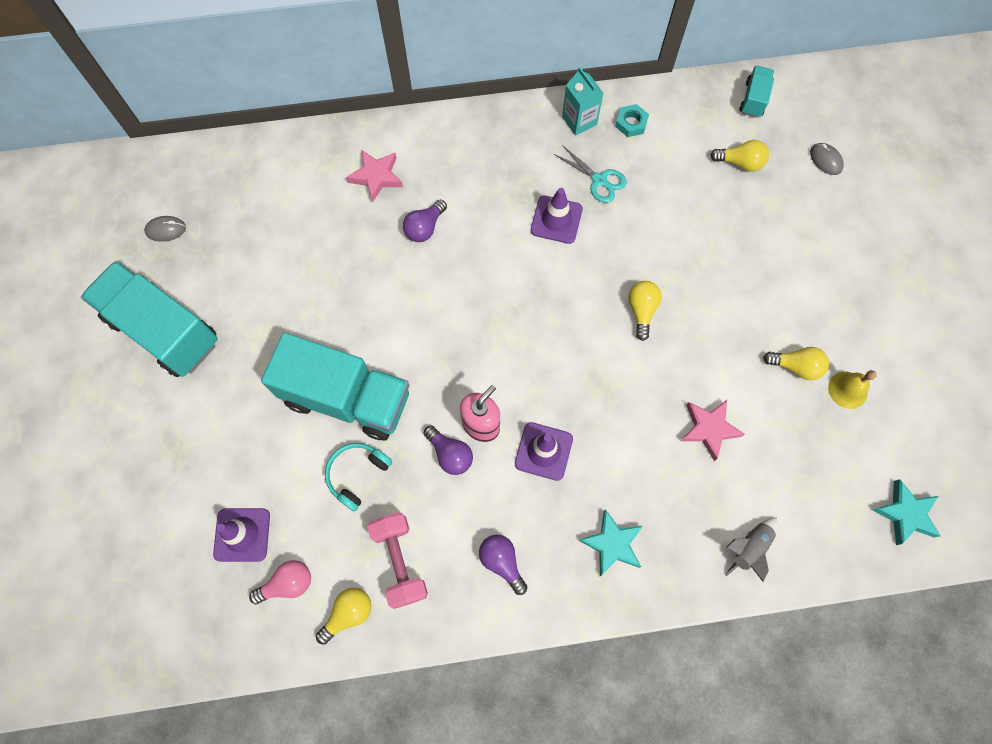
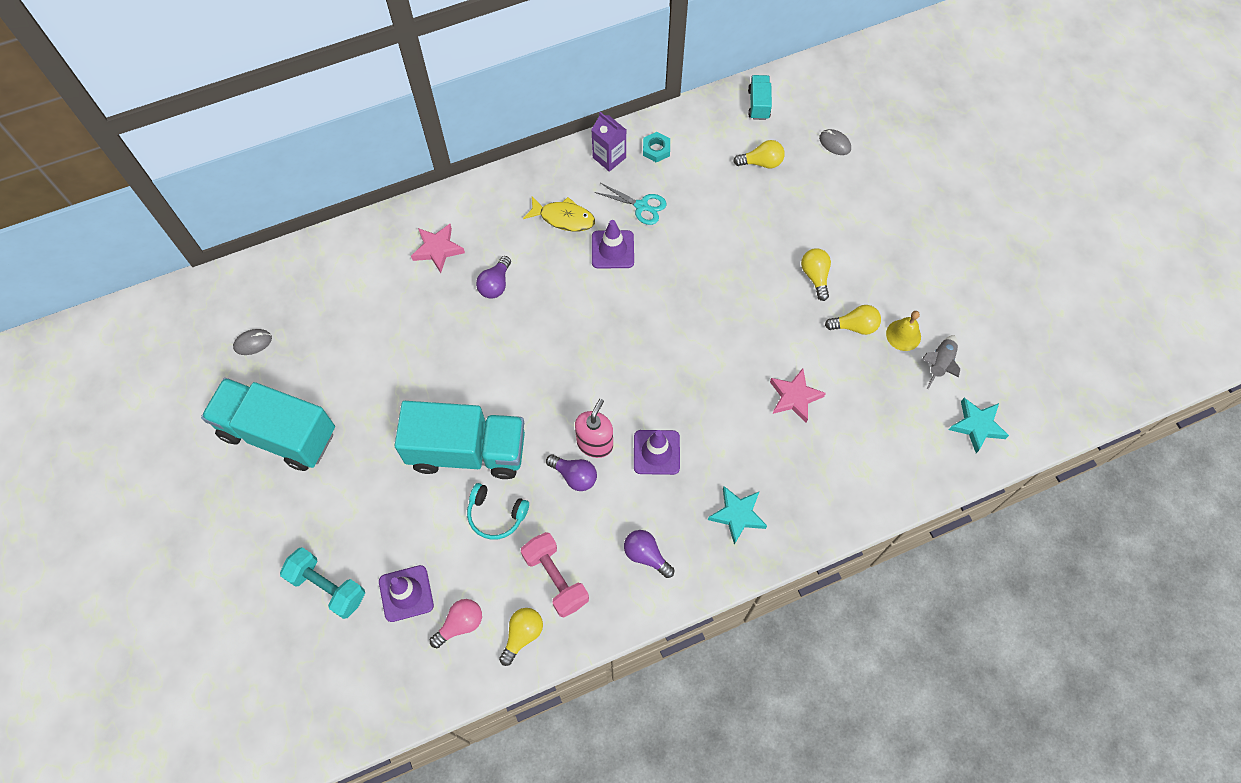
camera: 15 degrees left, 5 degrees down
turquoise headphones [325,443,392,512] -> turquoise headphones turned 90 degrees counterclockwise [467,483,529,540]
turquoise carton [562,67,604,136] -> purple carton [591,112,626,172]
yellow light bulb [628,281,662,341] -> yellow light bulb moved to [801,248,831,301]
grey rocket [725,517,778,581] -> grey rocket moved to [922,335,960,389]
none -> turquoise dumbbell [280,547,365,619]
none -> yellow fish [523,196,595,231]

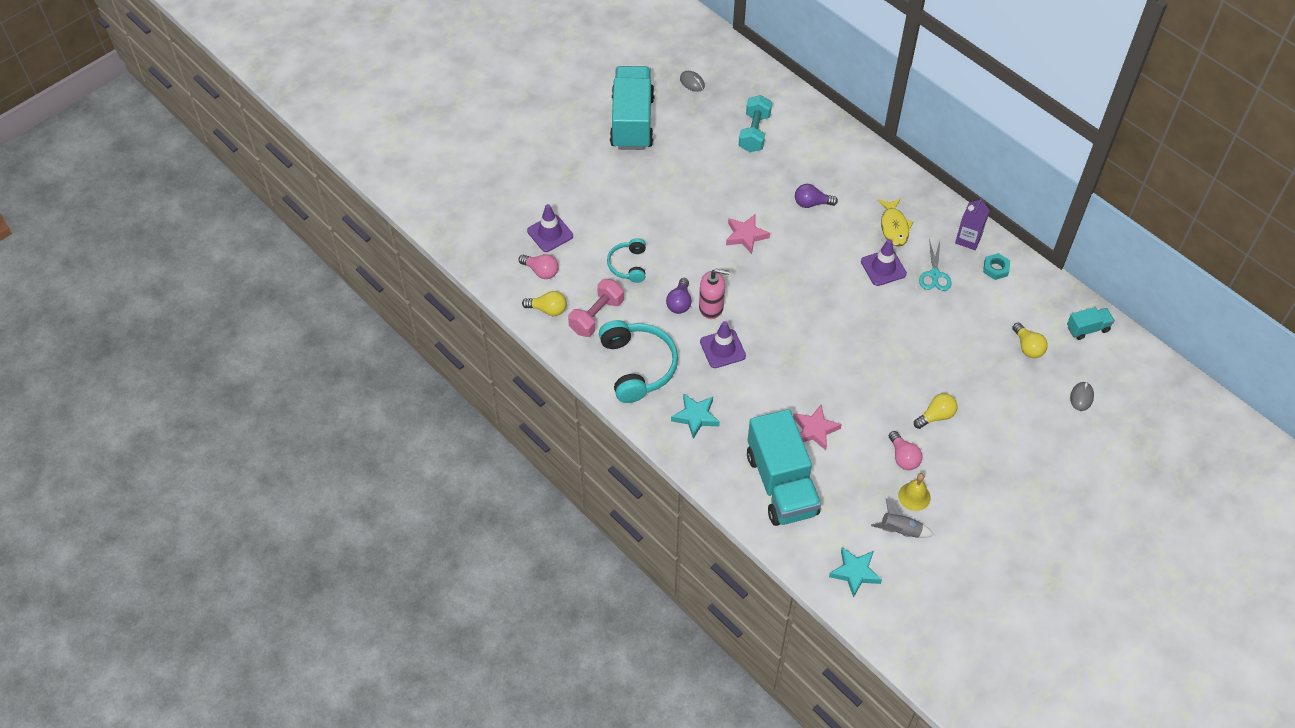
camera: 70 degrees right, 10 degrees down
turquoise dumbbell [280,547,365,619] -> turquoise dumbbell moved to [739,95,772,152]
turquoise truck [394,401,525,479] -> turquoise truck moved to [747,409,821,526]
pink star [411,224,465,273] -> pink star moved to [726,215,770,254]
purple light bulb [624,530,674,578] -> turquoise headphones [599,320,678,403]
yellow light bulb [825,305,881,335] -> pink light bulb [889,431,923,470]

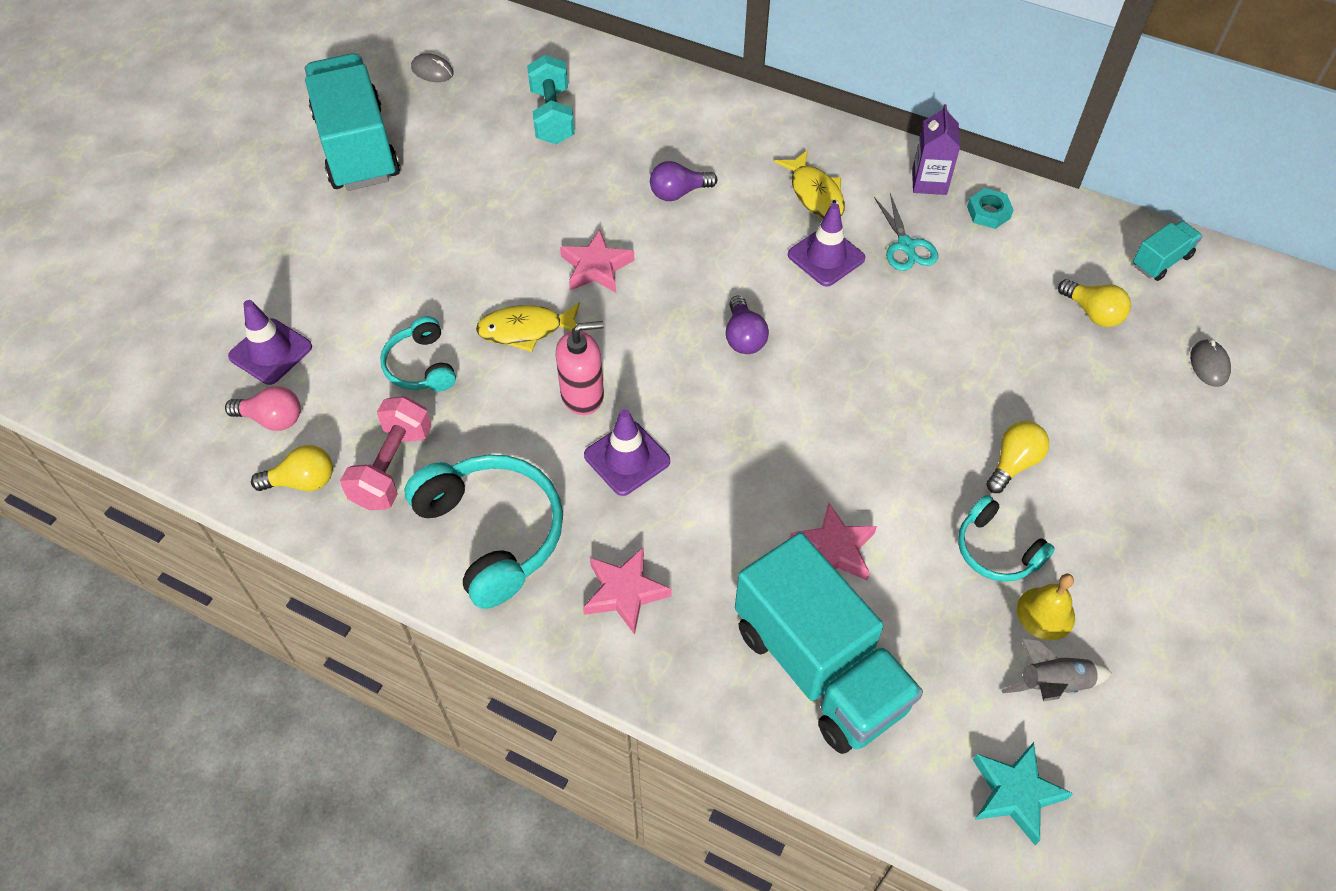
camera: 20 degrees left, 0 degrees up
purple light bulb [666,278,692,314] -> purple light bulb moved to [726,296,769,354]
turquoise star [671,393,720,439] -> pink star [583,547,672,635]
pink light bulb [889,431,923,470] -> turquoise headphones [958,495,1055,582]
none -> yellow fish [476,302,580,352]

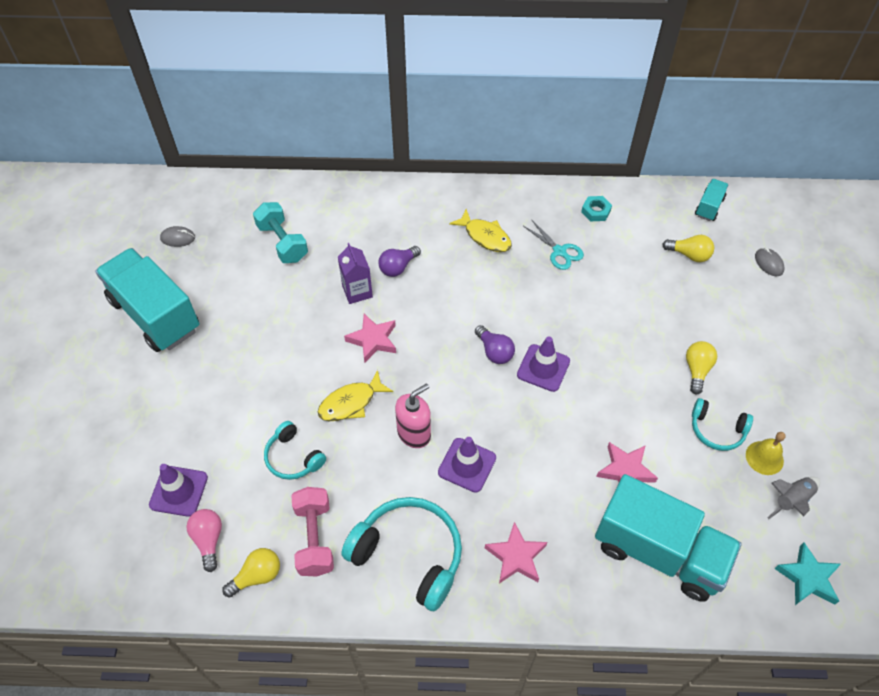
camera: 25 degrees left, 0 degrees up
pink light bulb [225,386,301,431] -> pink light bulb turned 90 degrees counterclockwise [186,509,222,572]
purple traffic cone [788,203,865,287] -> purple traffic cone moved to [517,337,570,392]
purple carton [912,104,960,195] -> purple carton moved to [338,243,373,304]

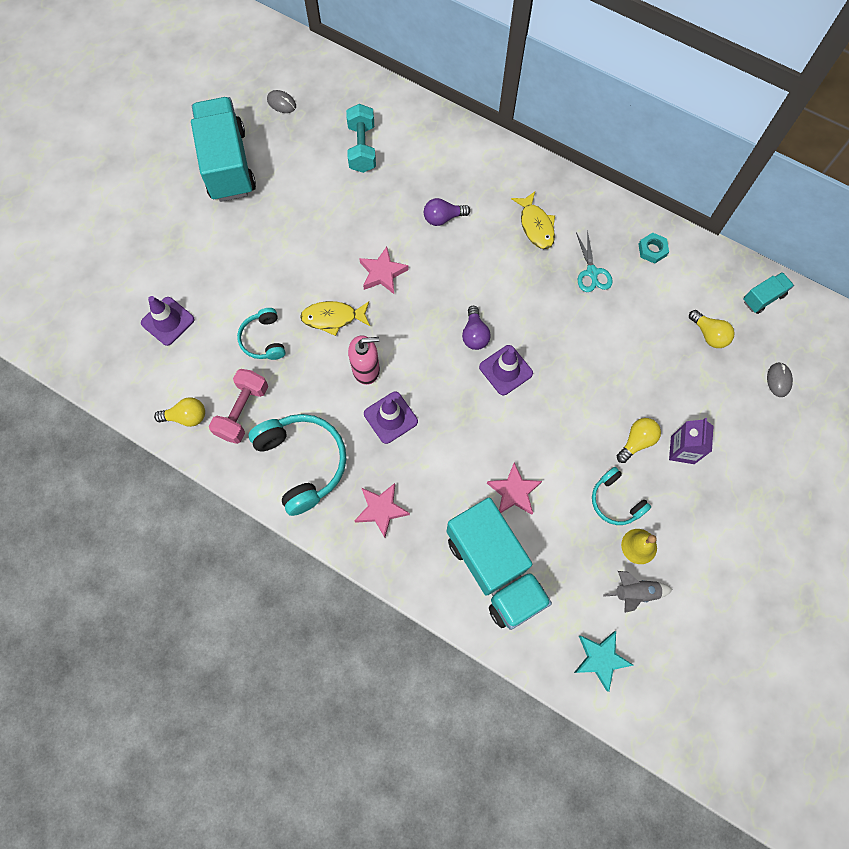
camera: 30 degrees right, 15 degrees up
pink light bulb [186,509,222,572] -> none
purple carton [338,243,373,304] -> purple carton moved to [669,418,713,464]

